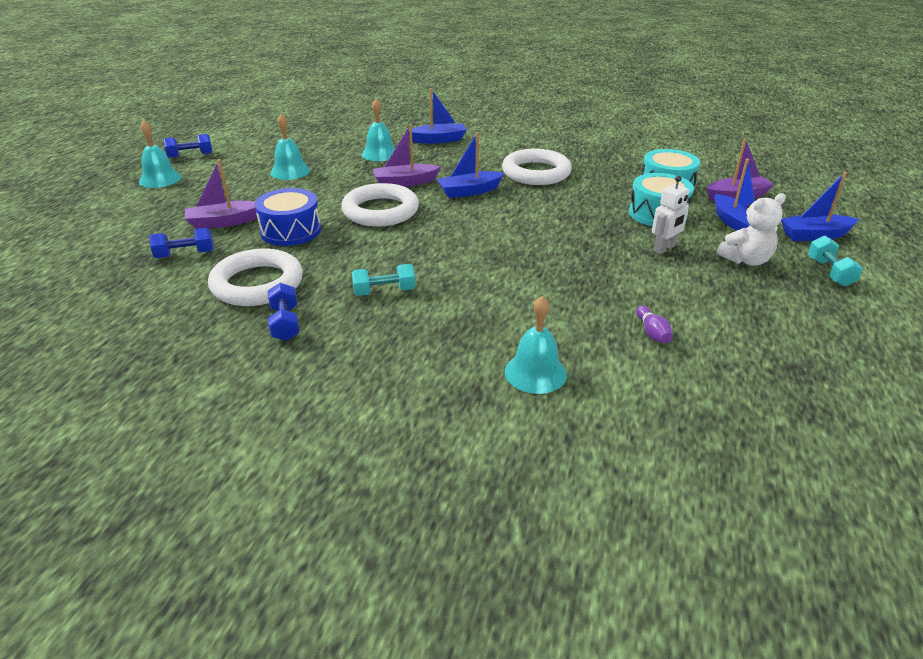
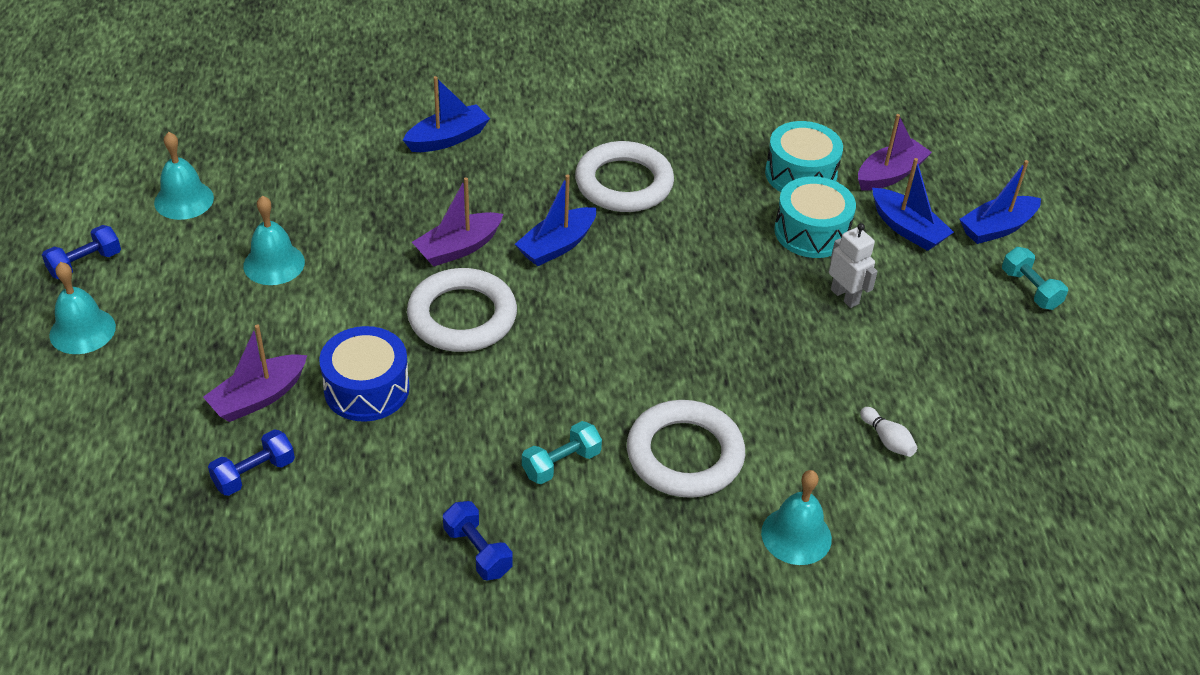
camera: 25 degrees left, 10 degrees up
white ring [208,248,303,306] -> white ring moved to [627,400,745,498]
turquoise bell [361,99,395,161] -> turquoise bell moved to [154,132,214,220]
purple bowling pin [636,306,673,343] -> white bowling pin [860,407,917,457]
white robot [652,176,689,254] -> white robot turned 60 degrees counterclockwise [829,223,878,308]
white teddy bear [717,193,786,266] -> none

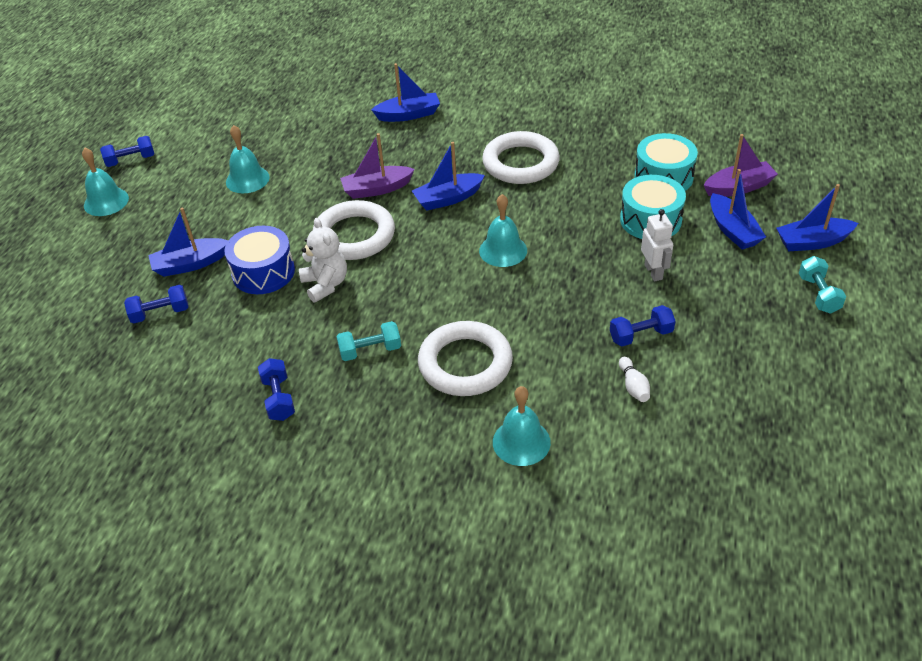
camera: 25 degrees right, 0 degrees up
turquoise bell [154,132,214,220] -> turquoise bell moved to [479,194,527,267]
purple boat [203,324,307,422] -> blue boat [148,208,229,277]
none -> white teddy bear [299,218,347,303]
none -> blue dumbbell [610,305,675,346]

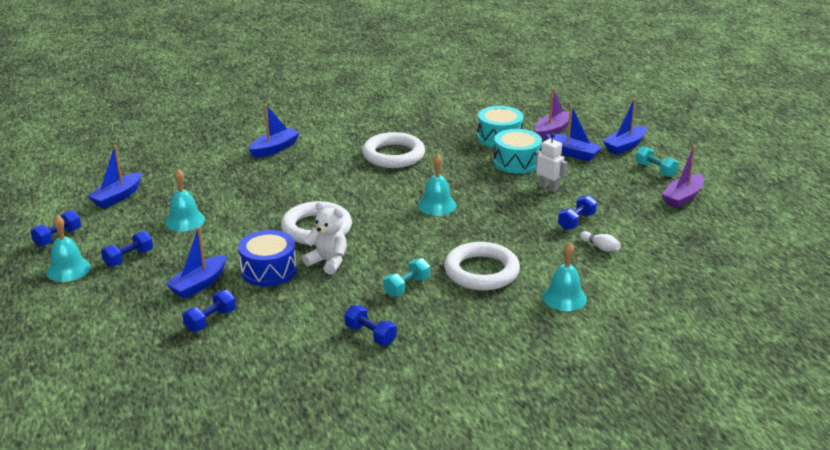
camera: 35 degrees left, 15 degrees down
purple boat [340,133,415,199] -> purple boat moved to [662,146,704,208]
blue boat [412,142,485,211] -> blue boat moved to [87,145,142,209]
none -> blue dumbbell [101,231,153,267]

